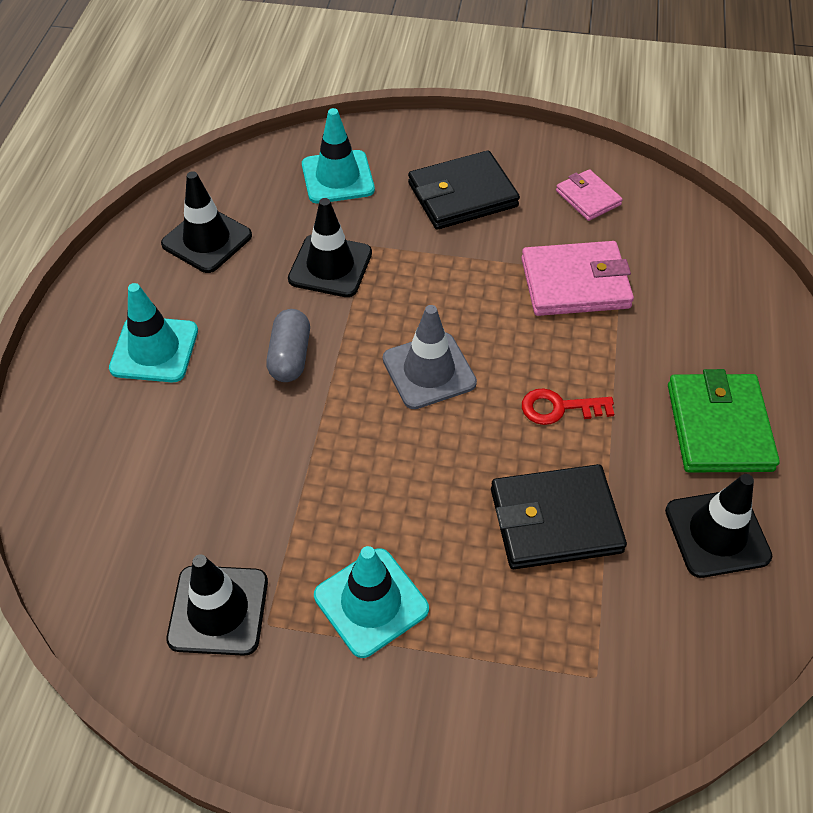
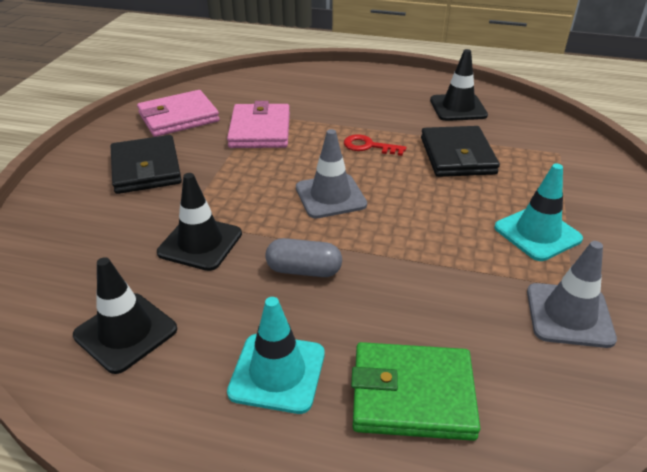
camera: 85 degrees left, 15 degrees down
black traffic cone [167,554,268,656] -> grey traffic cone [527,241,617,348]
turquoise traffic cone [302,108,375,204] -> none
red key [522,388,614,425] -> red key turned 105 degrees clockwise [344,134,406,156]
pink wallet [556,169,623,221] -> pink wallet [137,90,220,137], size x1.72
green wallet [668,369,780,472] -> green wallet moved to [351,342,481,441]

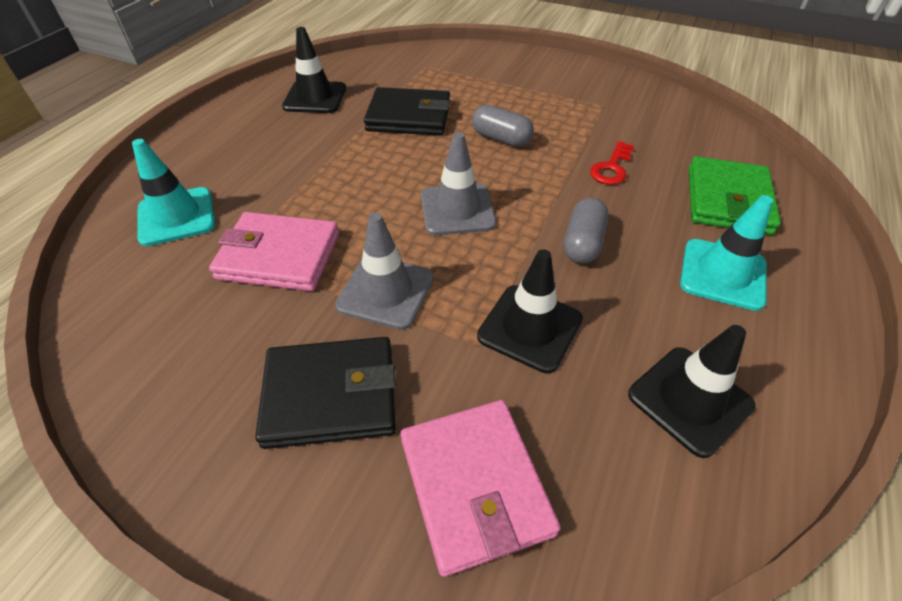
camera: 80 degrees left, 10 degrees up
pink wallet [137,90,220,137] -> pink wallet moved to [401,400,561,577]
red key [344,134,406,156] -> red key moved to [590,141,634,185]
turquoise traffic cone [494,164,583,261] -> turquoise traffic cone moved to [132,139,215,246]
grey traffic cone [527,241,617,348] -> grey traffic cone moved to [335,213,434,330]
none -> grey capsule [472,105,534,147]

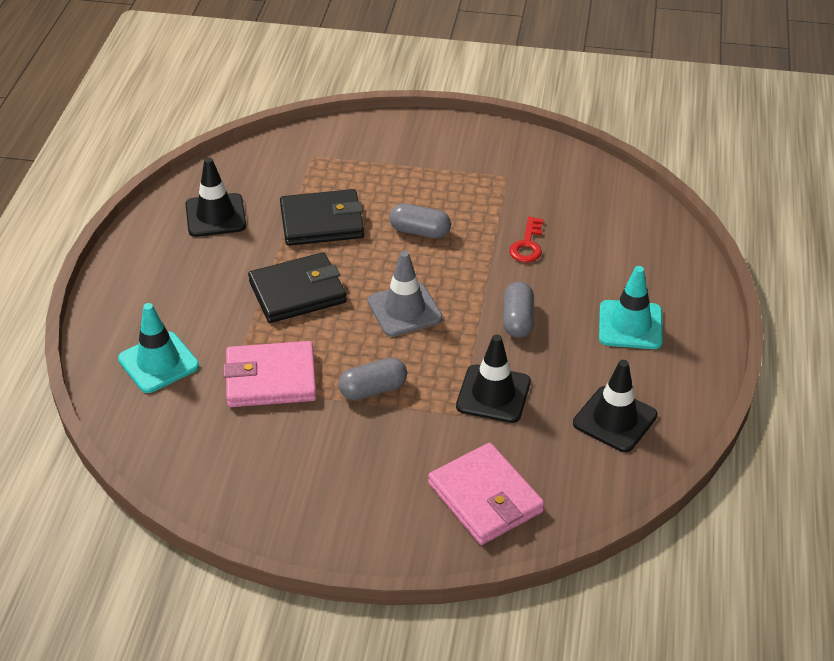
camera: 15 degrees left, 5 degrees down
black wallet [255,337,396,449] -> black wallet moved to [248,252,347,323]
grey traffic cone [335,213,434,330] -> grey capsule [338,358,407,400]
green wallet [689,156,781,235] -> none

